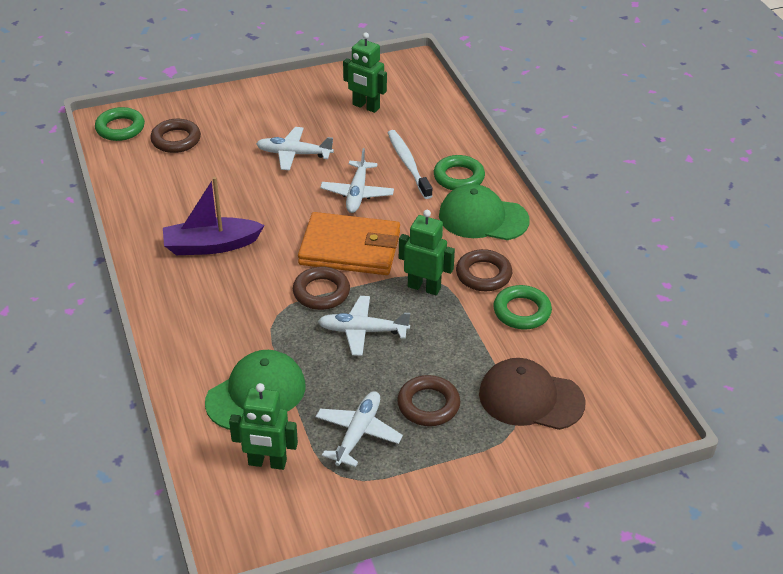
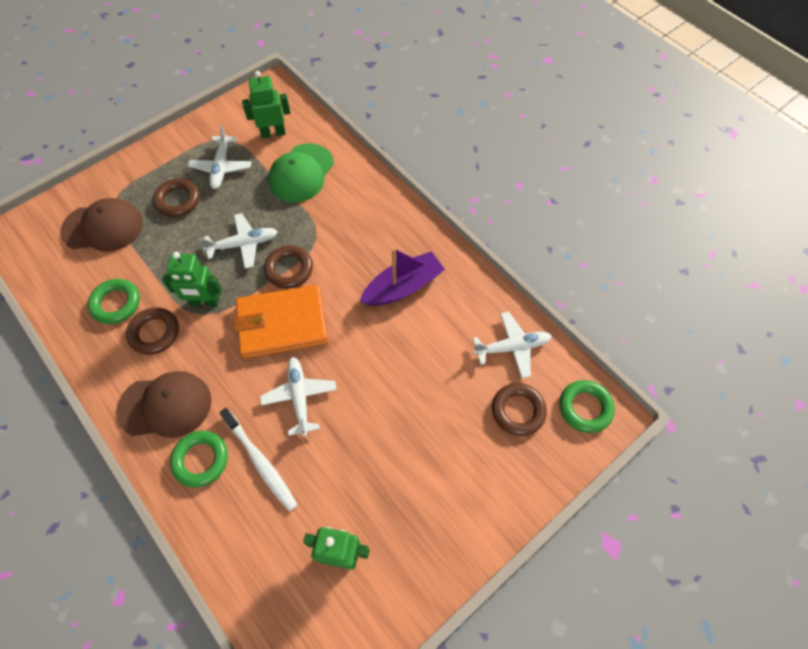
camera: 160 degrees right, 20 degrees up
white plane [256,127,334,170] -> white plane moved to [473,312,552,379]
green cap [439,184,530,240] -> brown cap [116,371,211,438]

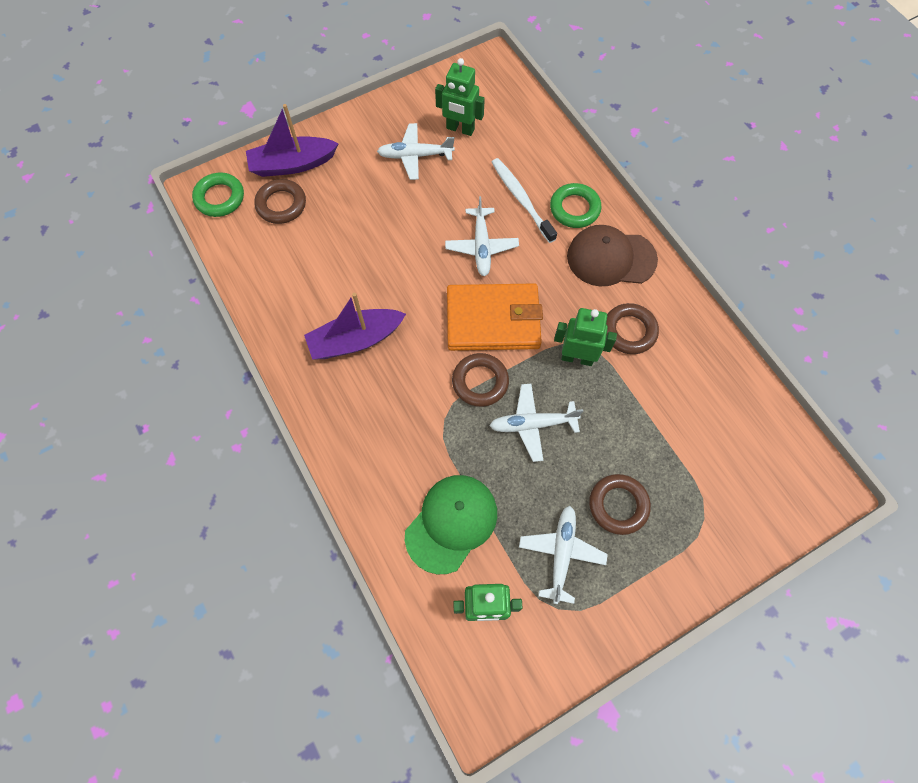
camera: 170 degrees left, 5 degrees up
brown cap [60,198,143,252] -> none
green ring [88,279,140,324] -> none
white plane [473,312,552,379] -> white plane moved to [377,123,455,180]
none -> purple boat [246,104,339,177]

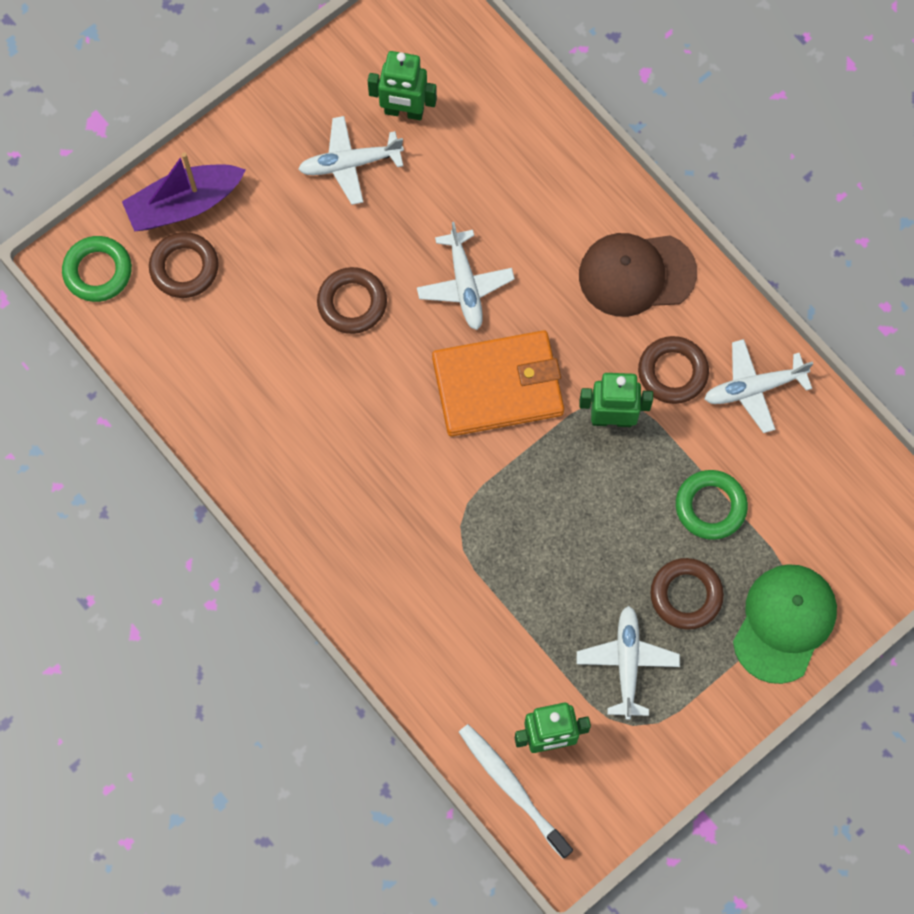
camera: 10 degrees left, 5 degrees up
purple boat [304,293,406,360] -> none
green cap [405,475,497,574] -> green cap moved to [733,564,837,684]
brown ring [452,353,509,407] -> brown ring moved to [317,267,387,334]
white plane [490,384,583,462] -> white plane moved to [704,339,813,433]
white toothbrush [492,158,557,243] -> white toothbrush moved to [459,724,573,859]
green ring [550,183,601,228] -> green ring moved to [676,470,748,540]

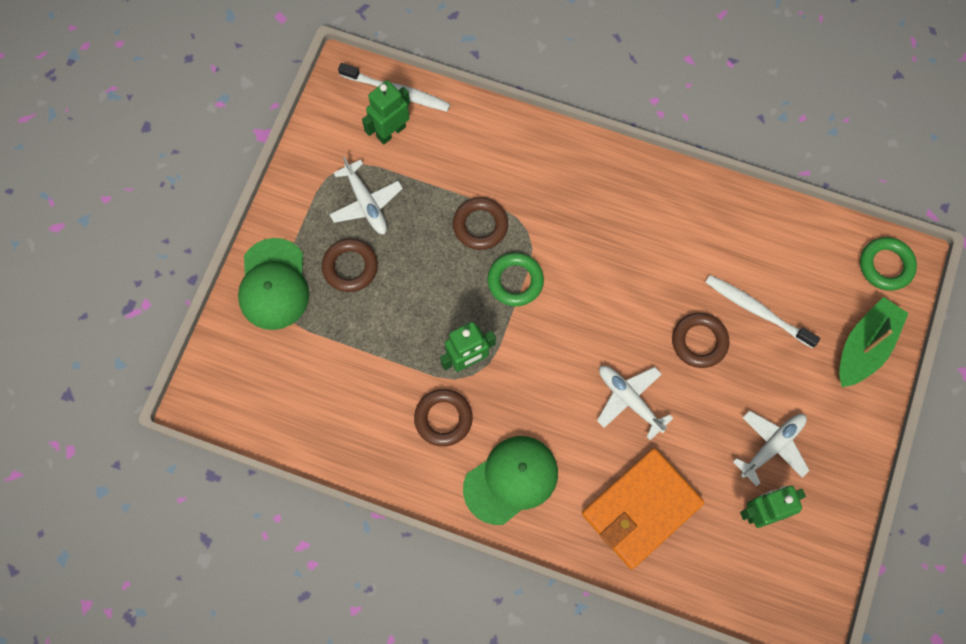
camera: 150 degrees right, 0 degrees up
purple boat [122,152,246,231] -> green boat [839,297,909,387]
brown ring [149,232,219,298] -> brown ring moved to [453,197,508,250]
orange wallet [432,330,564,436] -> orange wallet moved to [582,448,704,569]
brown cap [579,233,697,317] -> green cap [463,436,558,525]
green ring [676,470,748,540] -> green ring moved to [487,252,544,306]
white plane [704,339,813,433] -> none
none -> white toothbrush [705,275,820,348]

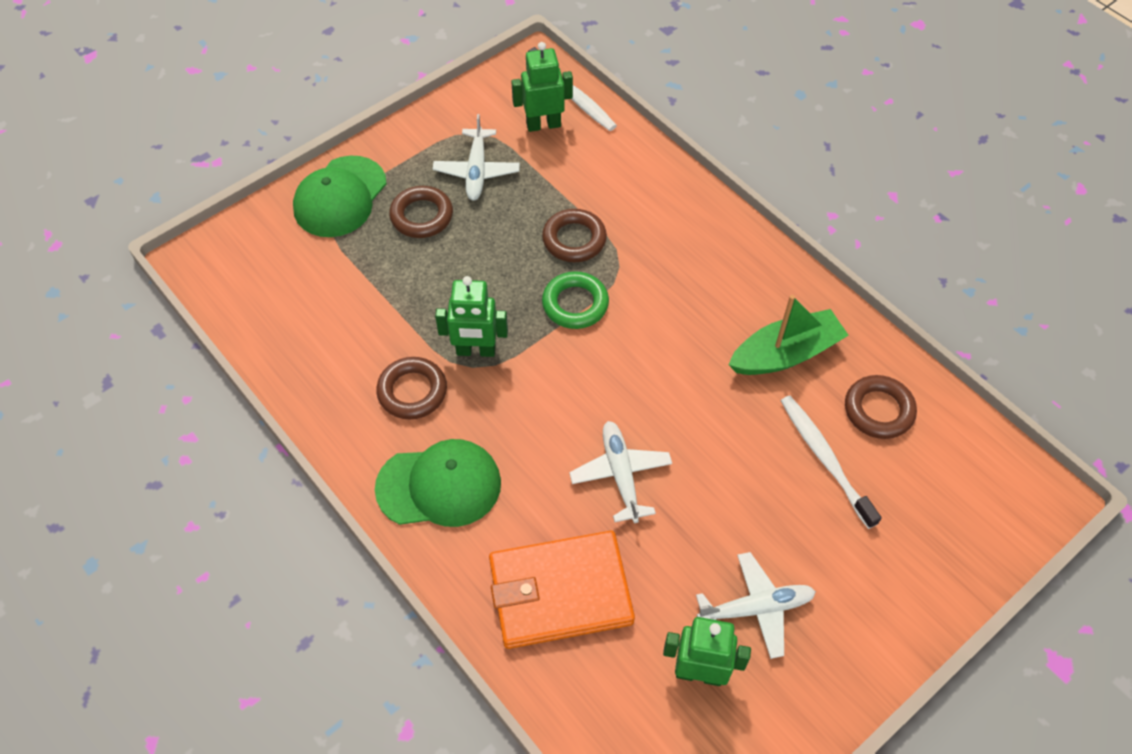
camera: 30 degrees right, 15 degrees down
brown ring [672,313,730,368] -> brown ring moved to [845,375,917,439]
green boat [839,297,909,387] -> green boat moved to [729,295,849,375]
green ring [860,237,917,291] -> none

